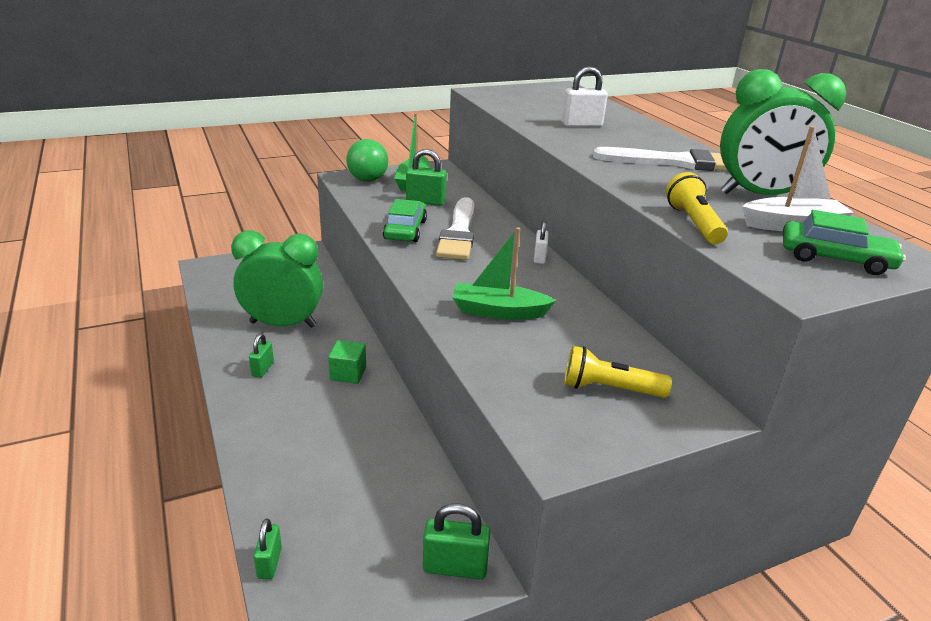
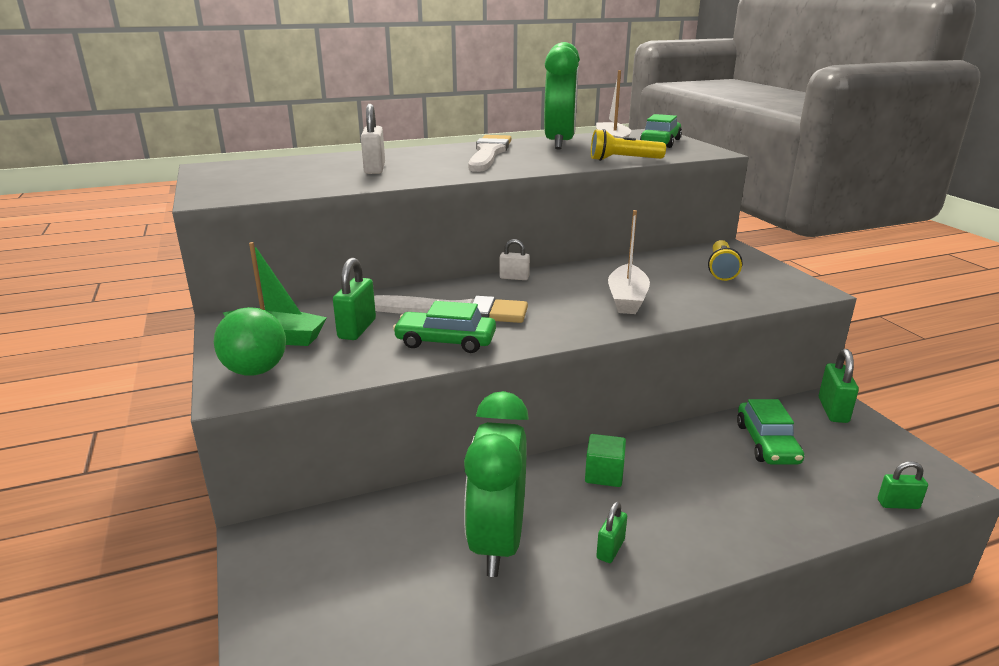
camera: 85 degrees left, 5 degrees down
green padlock [249,333,274,377] -> green padlock turned 75 degrees counterclockwise [596,502,627,563]
green boat [453,227,556,320] -> white boat [608,210,650,314]
none -> green car [737,399,804,464]

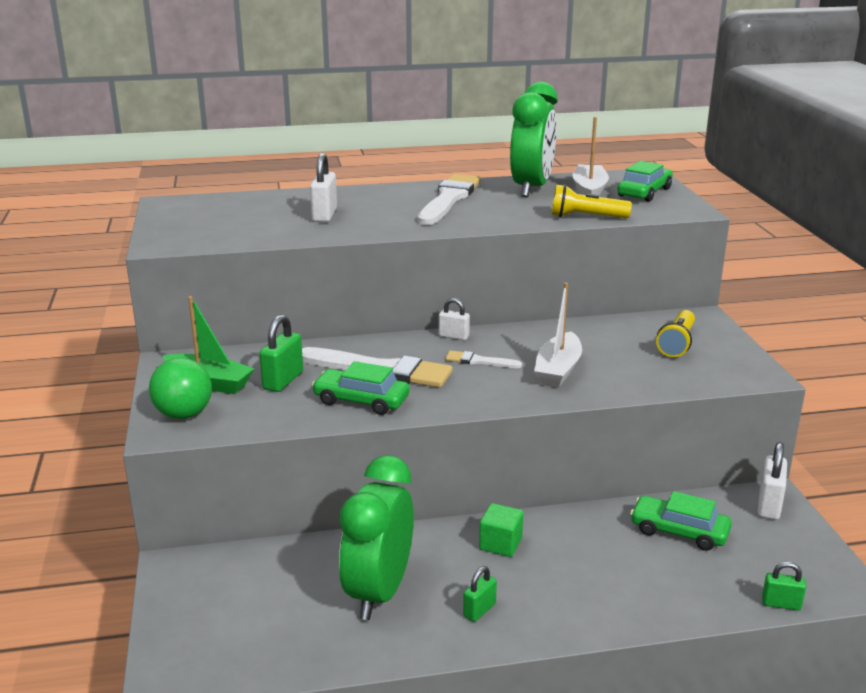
camera: 10 degrees right, 0 degrees up
green car [737,399,804,464] -> green car turned 105 degrees clockwise [630,491,732,551]
green padlock [819,349,859,423] -> white padlock [758,442,787,520]
none -> white brush [446,350,522,368]

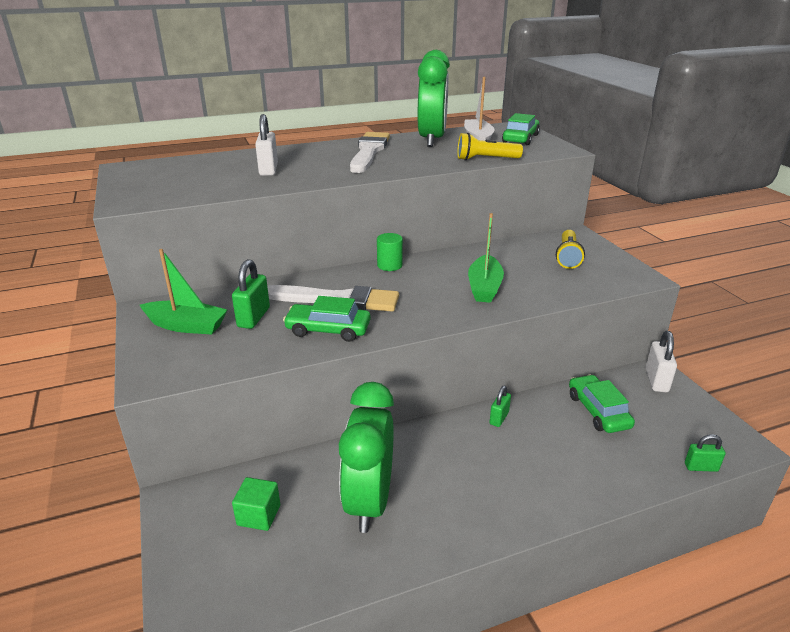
camera: 10 degrees left, 5 degrees up
green ball [149,358,212,419] -> none
white padlock [439,298,470,340] -> green cylinder [377,233,403,271]
white brush [446,350,522,368] -> none
green padlock [463,566,497,622] -> green padlock moved to [489,385,511,427]
green cube [479,503,524,557] -> green cube moved to [232,477,280,531]
white boat [534,283,582,388] -> green boat [468,213,504,303]
green car [630,491,732,551] -> green car turned 60 degrees clockwise [569,375,635,433]

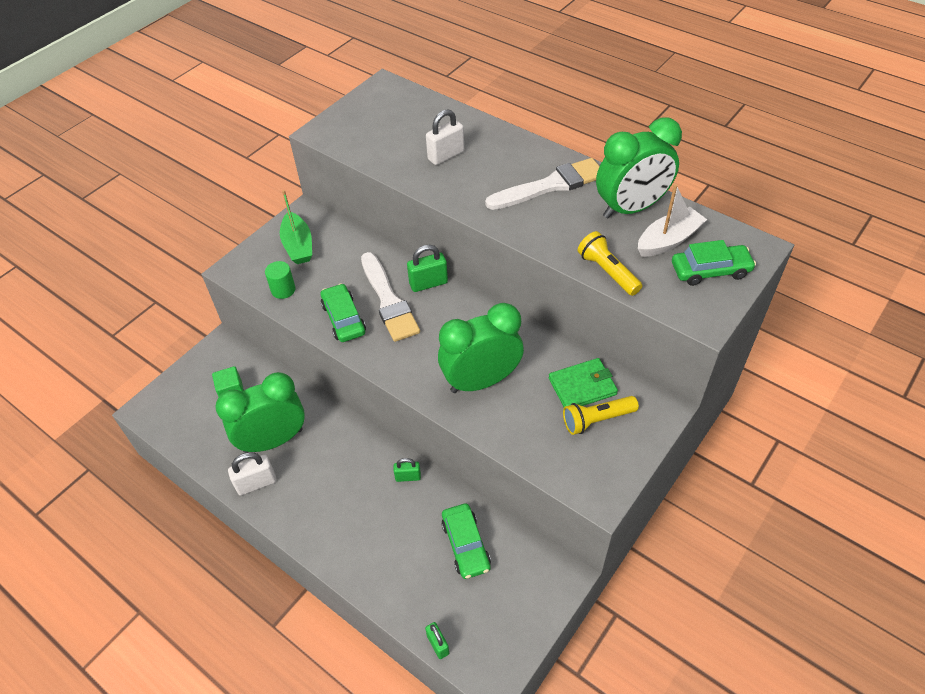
camera: 60 degrees right, 20 degrees up
green padlock [232,259,270,329] -> green padlock moved to [407,245,448,292]
green cylinder [377,233,403,271] -> green cylinder moved to [265,261,296,299]
green boat [468,213,504,303] -> green clock [438,303,524,393]
green car [569,375,635,433] -> green car turned 120 degrees clockwise [441,503,491,579]
white padlock [646,331,677,392] -> white padlock moved to [228,452,277,496]
none -> green wallet [549,358,618,407]

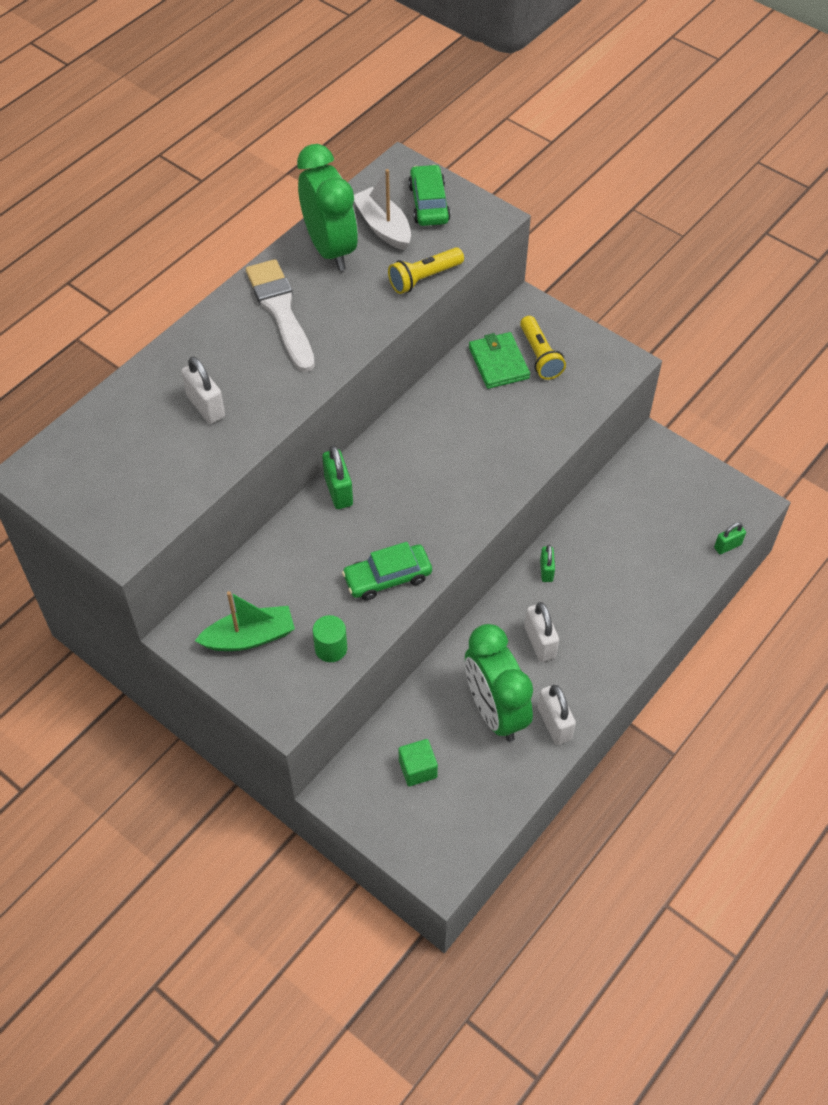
camera: 90 degrees left, 5 degrees up
white brush [361,252,420,342] -> none
green clock [438,303,524,393] -> none
green car [441,503,491,579] -> none
none -> white padlock [525,602,559,662]

